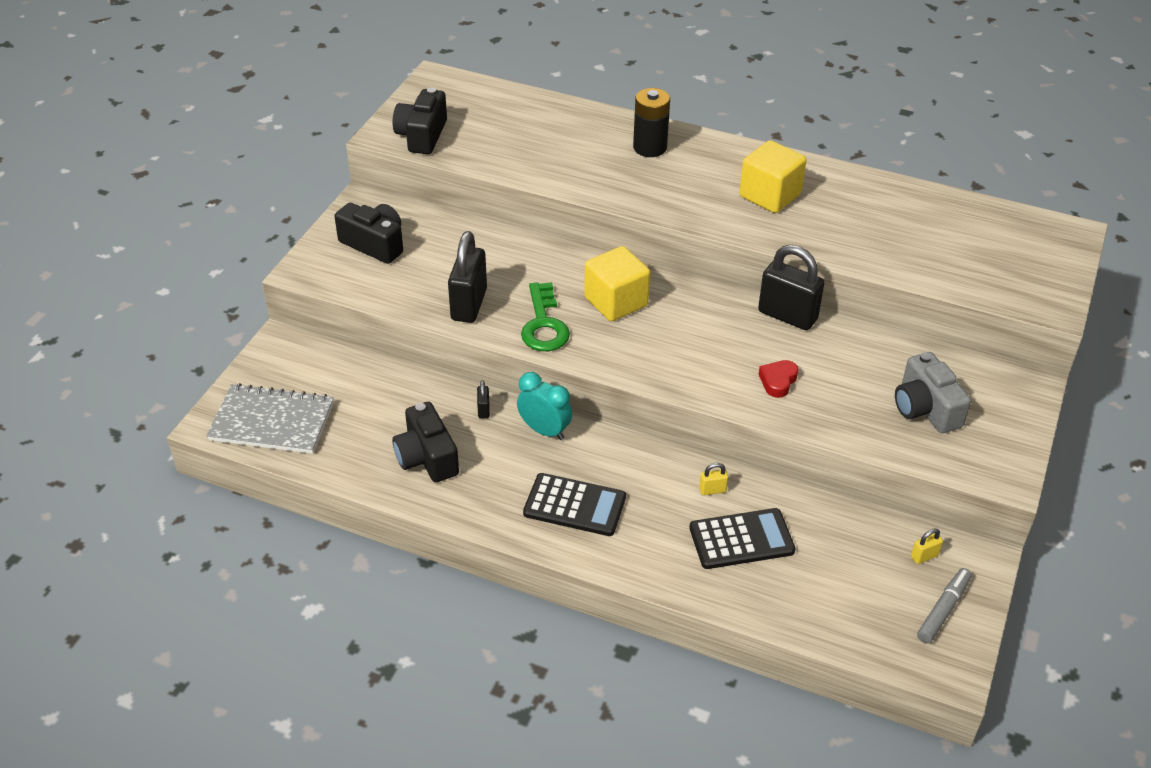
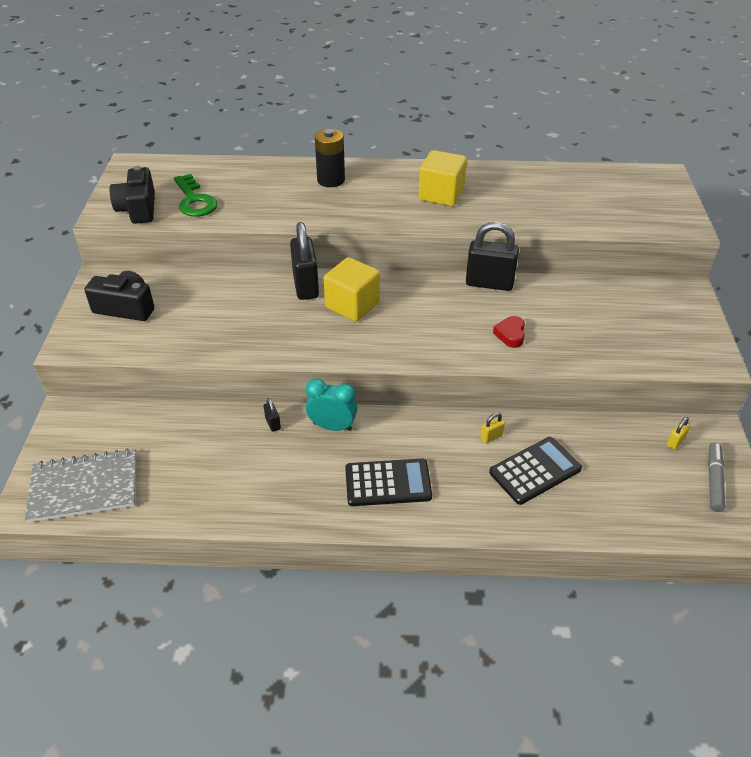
camera: 20 degrees left, 0 degrees up
black camera [392,402,459,482] -> none
black padlock [448,231,487,323] -> black padlock moved to [290,222,319,300]
green key [521,282,570,351] -> green key moved to [174,174,217,217]
grey camera [895,352,971,433] -> none

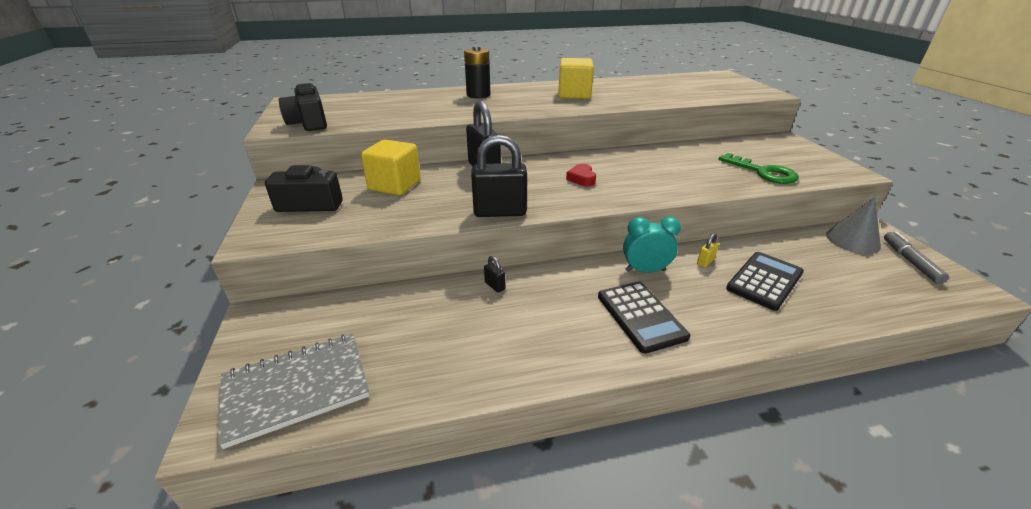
camera: 15 degrees left, 10 degrees down
green key [174,174,217,217] -> green key moved to [718,153,799,184]
turquoise clock [306,378,357,431] -> turquoise clock moved to [623,216,681,272]
yellow cube [324,257,380,322] -> yellow cube moved to [361,139,421,196]
black calculator [345,459,432,506] -> black calculator turned 90 degrees clockwise [598,282,690,354]
black padlock [466,222,519,291] -> black padlock moved to [471,135,527,217]
red heart [493,316,525,348] -> red heart moved to [566,164,596,186]
yellow padlock [667,417,690,450] -> grey cone [826,197,881,254]

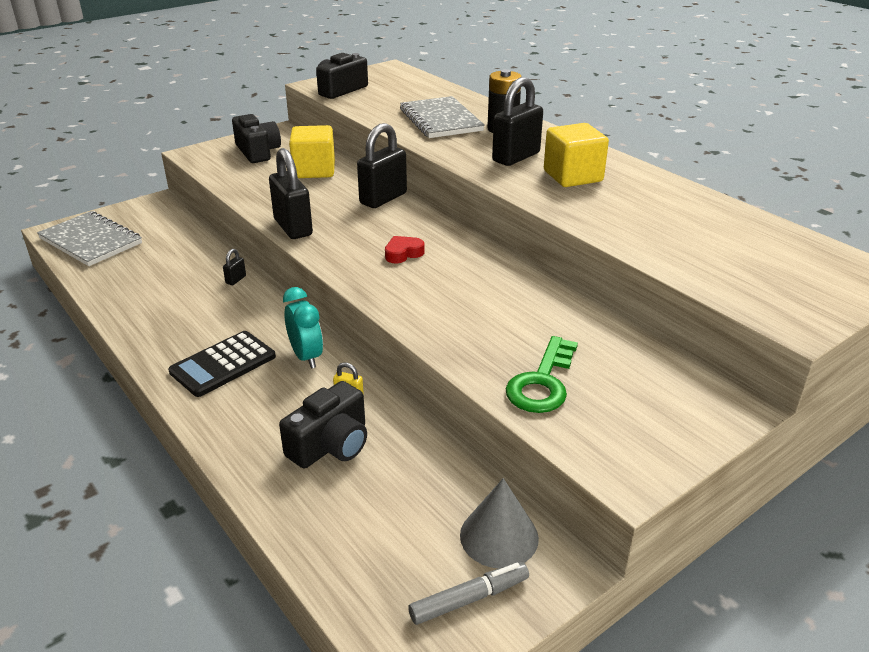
camera: 65 degrees right, 0 degrees up
black calculator [726,252,804,311] -> black camera [279,381,367,469]
none -> grey notebook [400,96,485,138]
none -> black padlock [492,77,543,166]

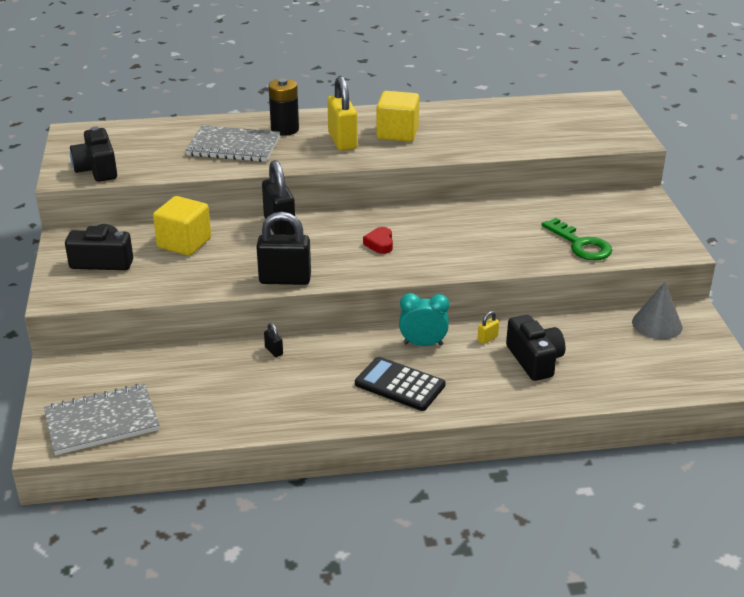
camera: 60 degrees left, 0 degrees up
black calculator [168,331,276,397] -> black calculator turned 135 degrees clockwise [355,357,446,411]
grey marker [408,562,529,625] -> none
black padlock [492,77,543,166] -> yellow padlock [327,76,357,151]

